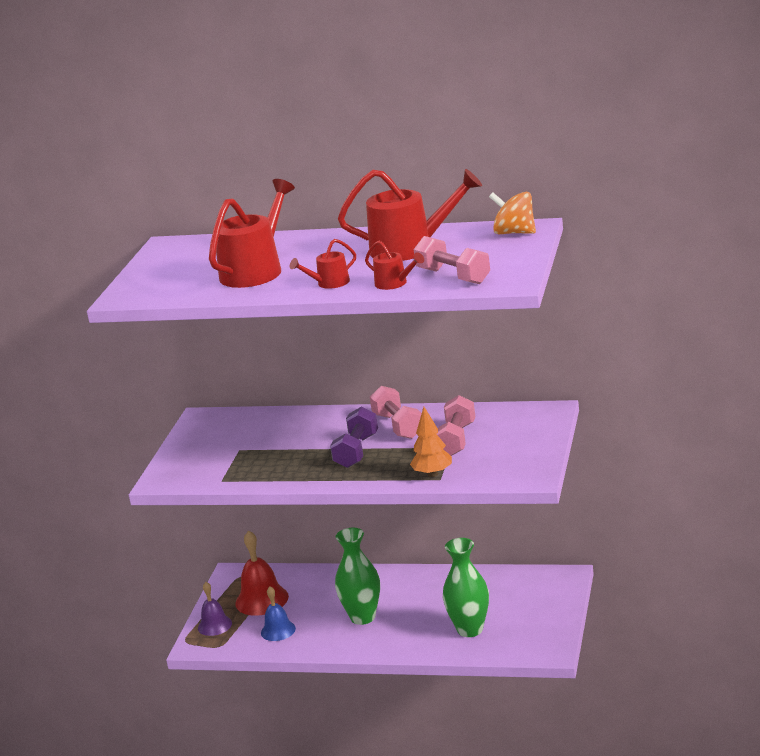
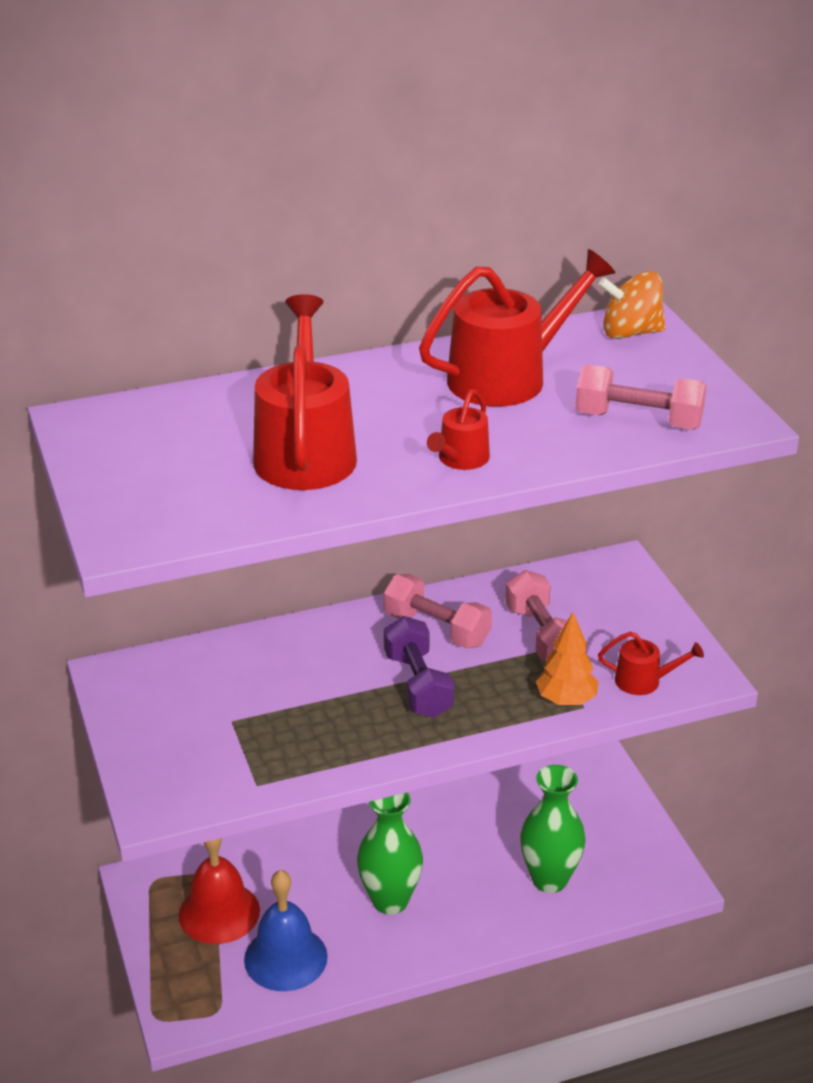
camera: 35 degrees left, 10 degrees up
purple bell [198,582,232,636] -> none
blue bell [261,586,296,641] -> blue bell [244,870,328,991], size x1.58
red watering can [365,241,424,290] -> red watering can moved to [598,632,704,695]

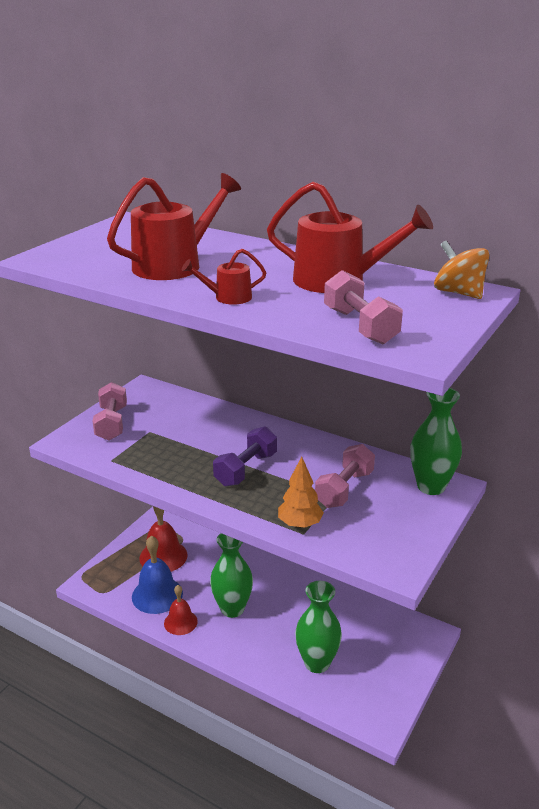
camera: 50 degrees right, 5 degrees down
pink dumbbell [384,574,492,648] -> pink dumbbell moved to [92,382,127,440]
red watering can [598,632,704,695] -> none
none -> red bell [164,585,198,635]
none -> green vase [410,388,462,495]

